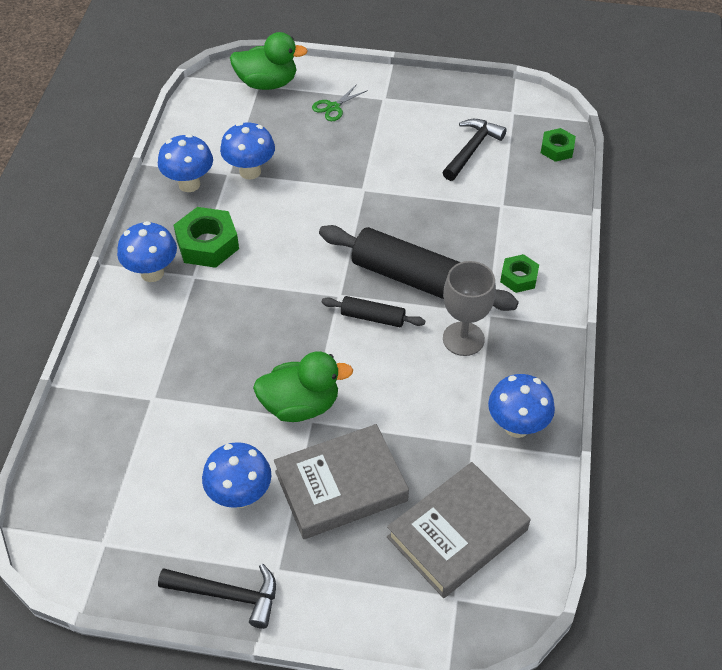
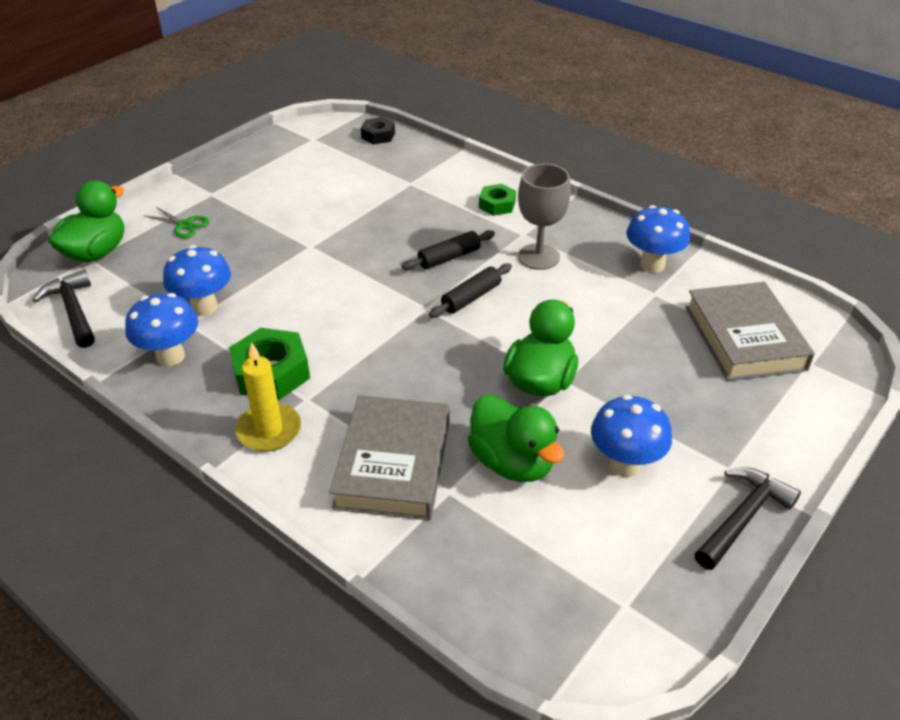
camera: 60 degrees left, 10 degrees down
blue mushroom [117,221,177,282] -> yellow candle [235,342,301,452]
grey book [274,424,409,539] -> grey book moved to [329,395,450,521]
green scissors [312,84,368,121] -> green scissors turned 45 degrees counterclockwise [145,207,210,238]
black rolling pin [319,225,519,311] -> black rolling pin [402,230,495,270], size x0.48
black hammer [442,119,507,181] -> black hammer moved to [33,270,95,348]
green nut [541,128,576,162] -> black nut [361,117,395,144]
none -> green duck [468,394,565,482]

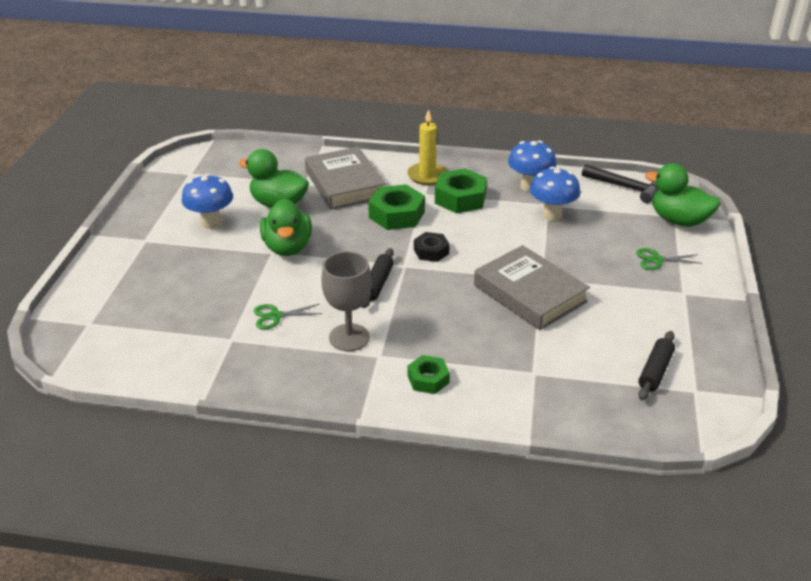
camera: 150 degrees right, 5 degrees down
green duck [48,180,124,262] -> green duck turned 120 degrees clockwise [645,163,720,227]
black nut [361,117,395,144] -> black nut moved to [414,232,450,262]
black rolling pin [402,230,495,270] -> black rolling pin moved to [638,331,675,400]
blue mushroom [626,205,690,273] -> none
grey book [685,282,815,381] -> grey book moved to [474,245,590,330]
black hammer [694,467,801,570] -> none
none -> green scissors [254,304,322,329]
none -> green nut [368,184,425,230]

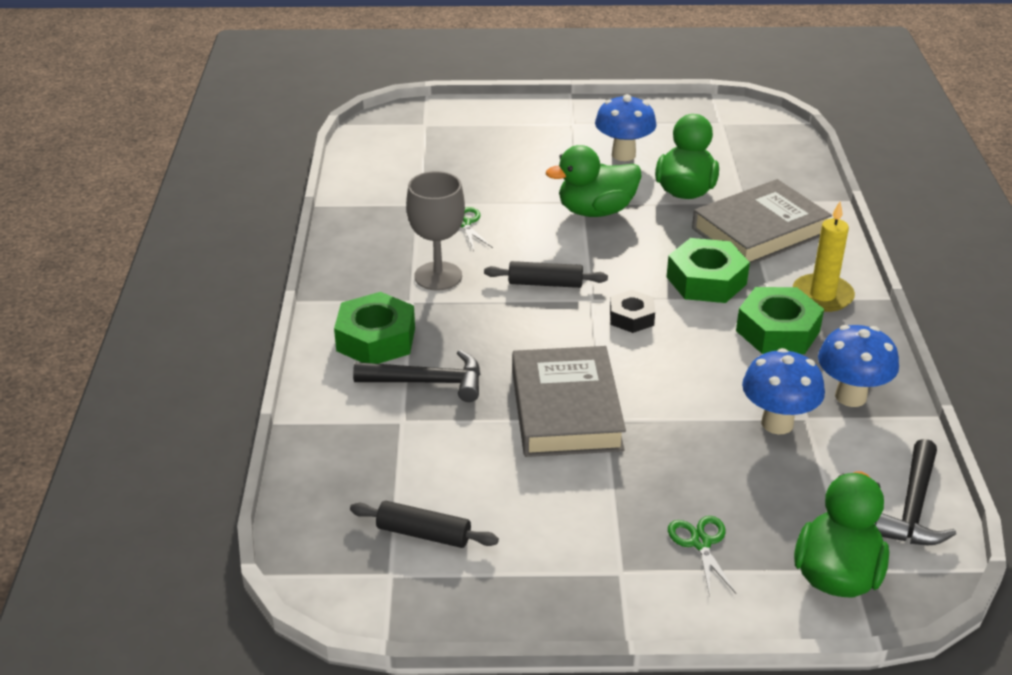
camera: 80 degrees right, 0 degrees up
green nut [408,355,450,394] -> green nut [334,292,415,364], size x1.66
grey book [474,245,590,330] -> grey book turned 45 degrees counterclockwise [512,346,626,457]
none -> black hammer [353,350,480,402]

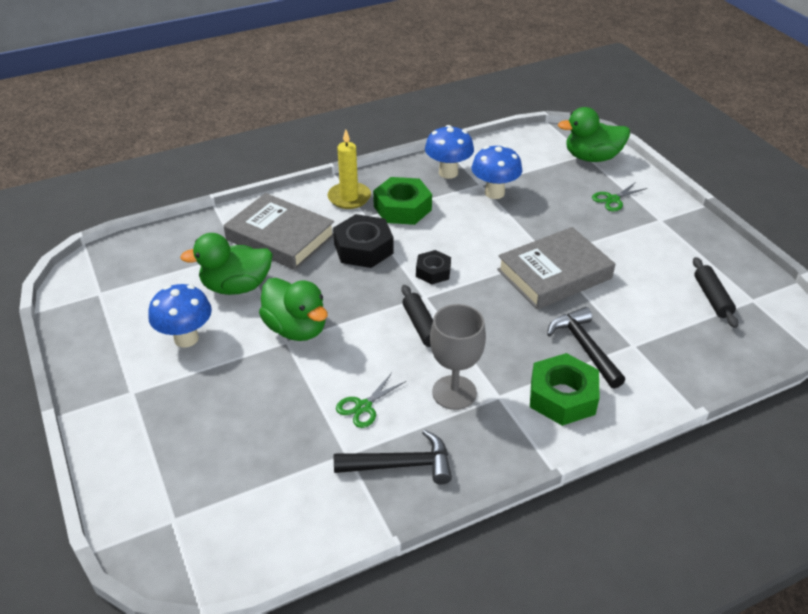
camera: 115 degrees left, 5 degrees up
green nut [667,238,750,303] -> black nut [333,214,394,268]
black hammer [875,439,956,545] -> black hammer moved to [334,430,452,484]

